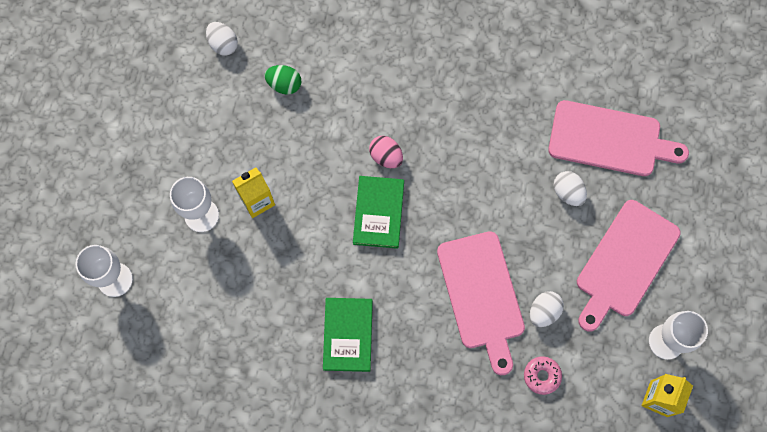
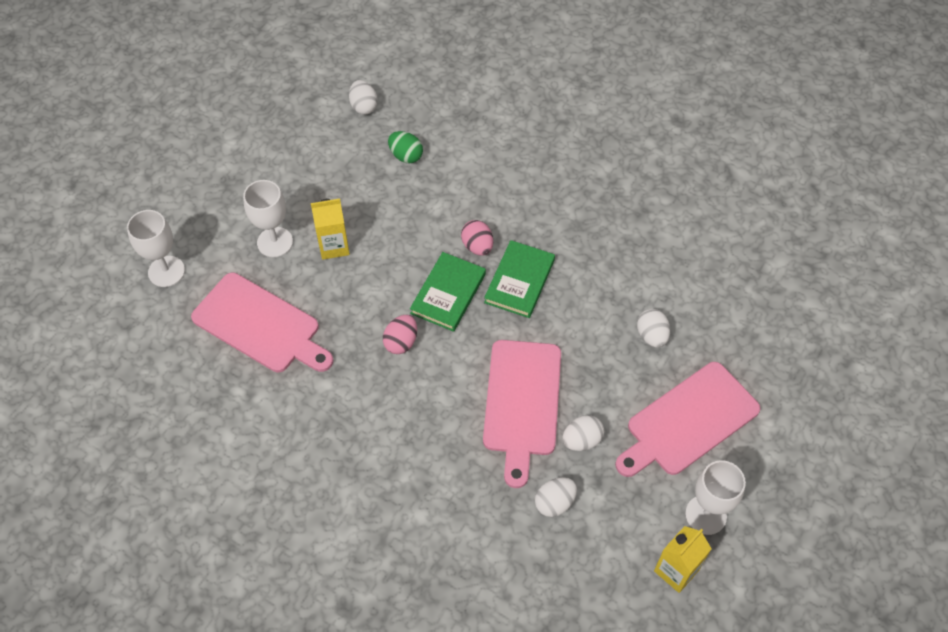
camera: 20 degrees right, 15 degrees down
green book [323,298,373,372] -> green book moved to [484,240,555,318]
pink donut [524,356,562,395] -> white egg [535,477,577,517]
pink cutting board [548,100,689,176] -> pink cutting board moved to [191,273,333,372]
none -> pink egg [383,315,417,354]

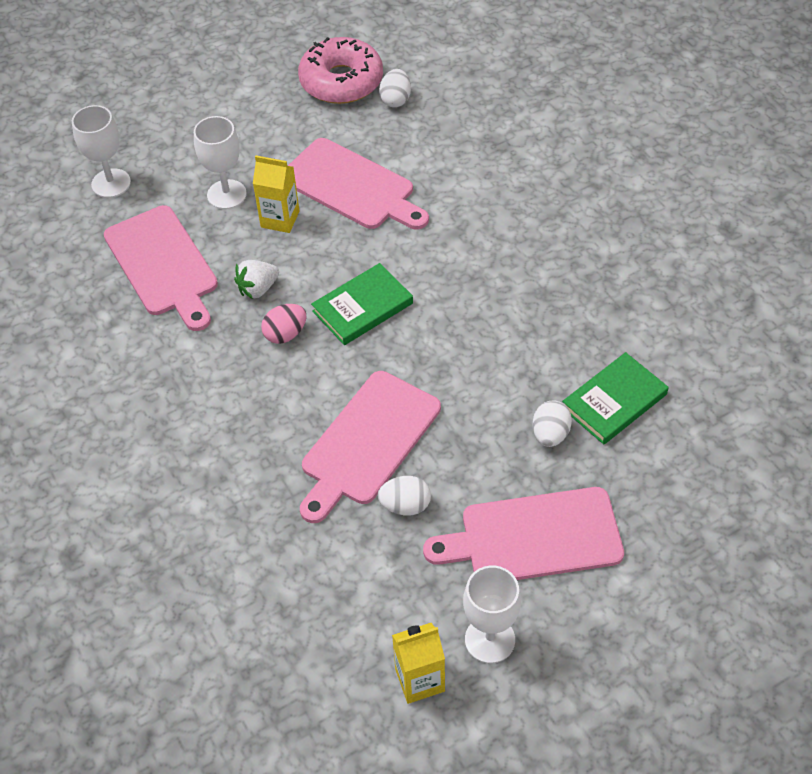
camera: 30 degrees right, 5 degrees down
green egg [388,131,423,163] -> none
pink egg [461,220,493,256] -> none
green book [484,240,555,318] -> green book moved to [562,352,668,445]
white egg [535,477,577,517] -> none
none -> white strawberry [234,260,279,299]
none -> pink cutting board [288,138,429,230]
none -> pink donut [298,37,383,104]

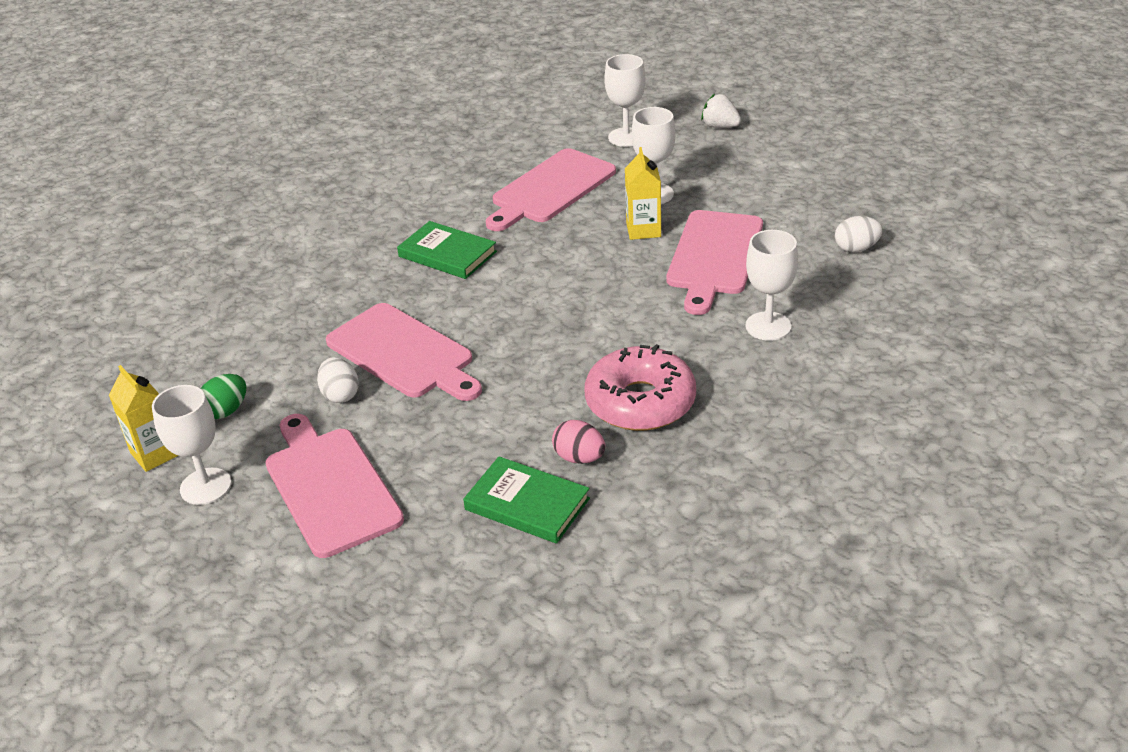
camera: 70 degrees right, 15 degrees down
white strawberry [234,260,279,299] -> white strawberry moved to [701,94,741,128]
pink egg [261,304,306,344] -> pink egg moved to [552,420,605,464]
pink donut [298,37,383,104] -> pink donut moved to [584,344,696,431]
pink cutting board [300,371,441,523] -> pink cutting board turned 150 degrees counterclockwise [326,303,482,401]
green book [311,263,413,345] -> green book moved to [397,221,497,279]
white egg [533,400,572,447] -> none
none -> green egg [200,374,246,419]
none -> white goblet [746,230,798,341]

